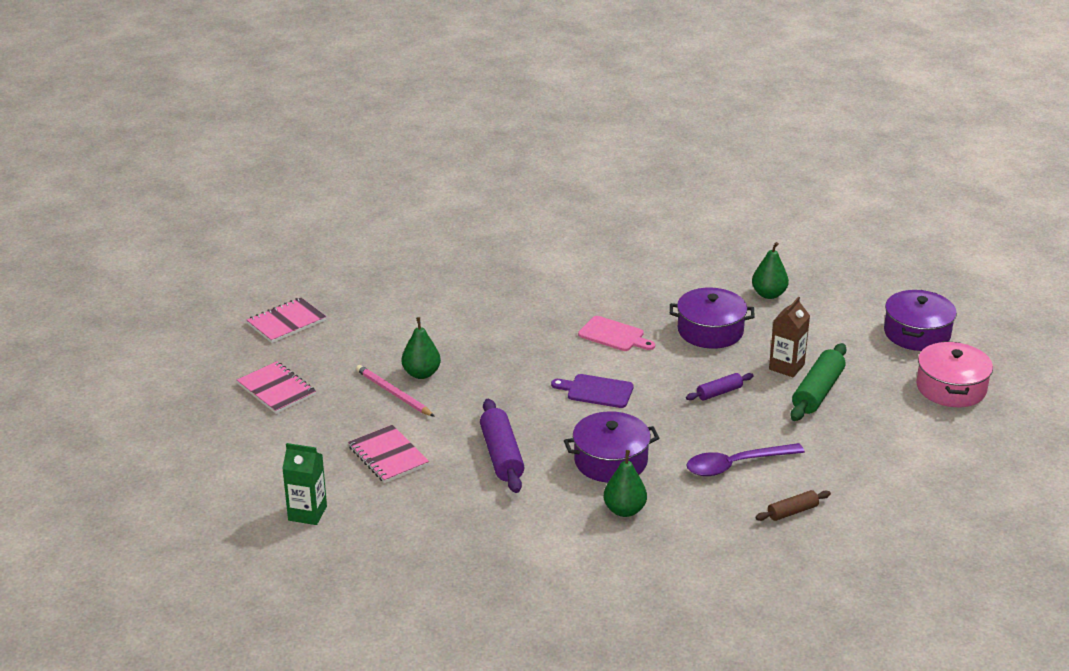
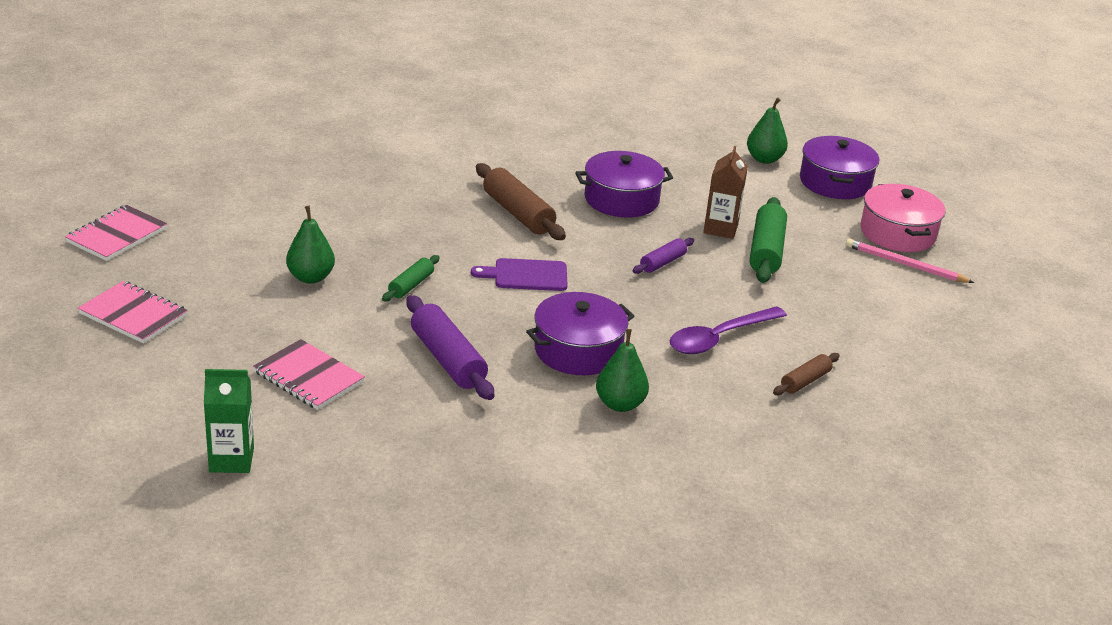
camera: 20 degrees left, 0 degrees up
pink pencil [356,365,435,417] -> pink pencil moved to [846,239,974,283]
pink cutting board [578,316,655,351] -> brown rolling pin [476,163,566,240]
green pear [752,242,789,299] -> green pear moved to [747,97,788,164]
none -> green rolling pin [382,255,440,301]

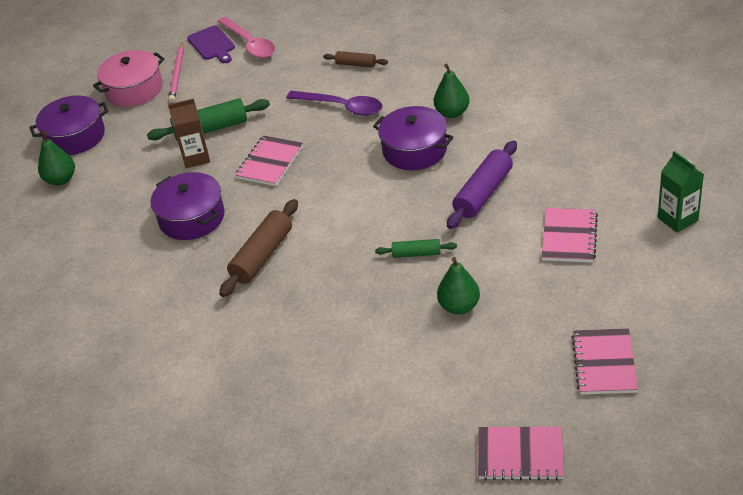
camera: 110 degrees left, 10 degrees up
purple cutting board [471,258,568,291] -> purple cutting board moved to [187,25,235,63]
purple rolling pin [633,238,694,274] -> pink notebook [235,135,303,186]
none -> pink spoon [217,17,275,58]

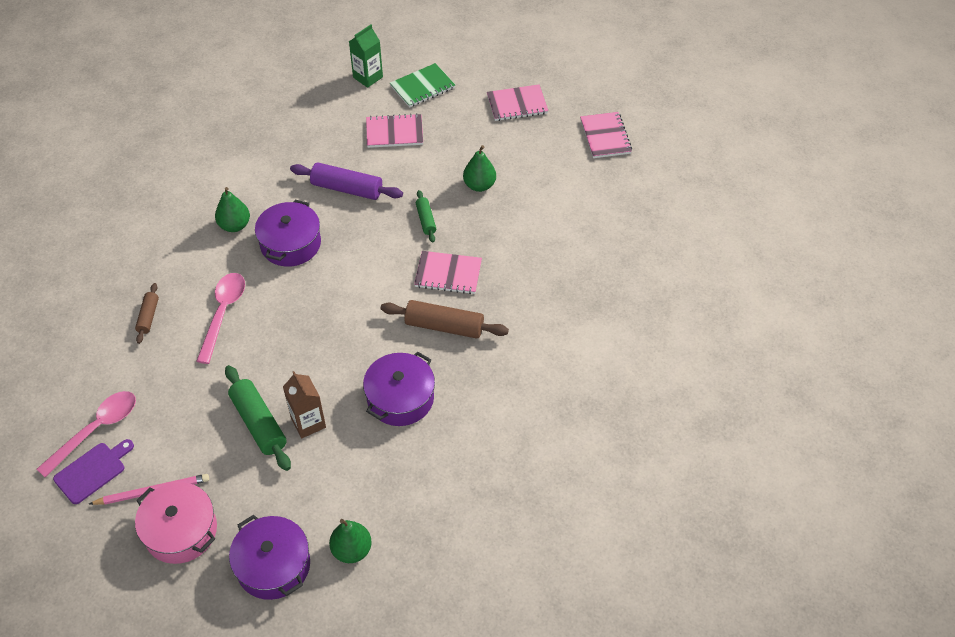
camera: 110 degrees left, 10 degrees up
pink notebook [235,135,303,186] -> pink notebook moved to [414,251,482,294]
purple spoon [286,91,383,116] -> pink spoon [196,273,245,364]
none -> green notebook [390,63,455,108]

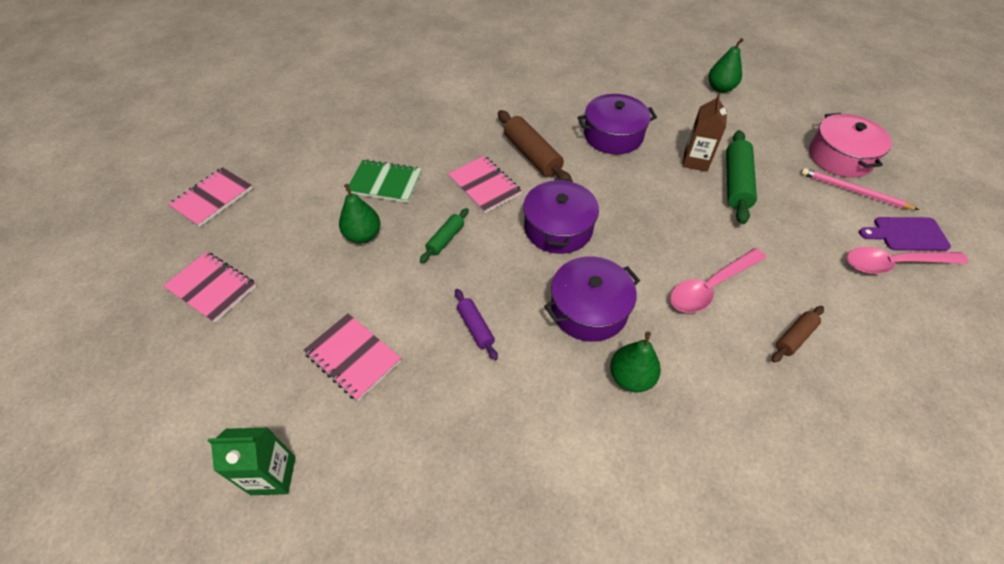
camera: 135 degrees left, 0 degrees up
purple pot [229,515,310,600] -> purple pot moved to [523,178,599,254]
purple rolling pin [290,162,403,200] -> purple rolling pin [455,289,498,360], size x0.56
green notebook [390,63,455,108] -> green notebook moved to [346,159,422,203]

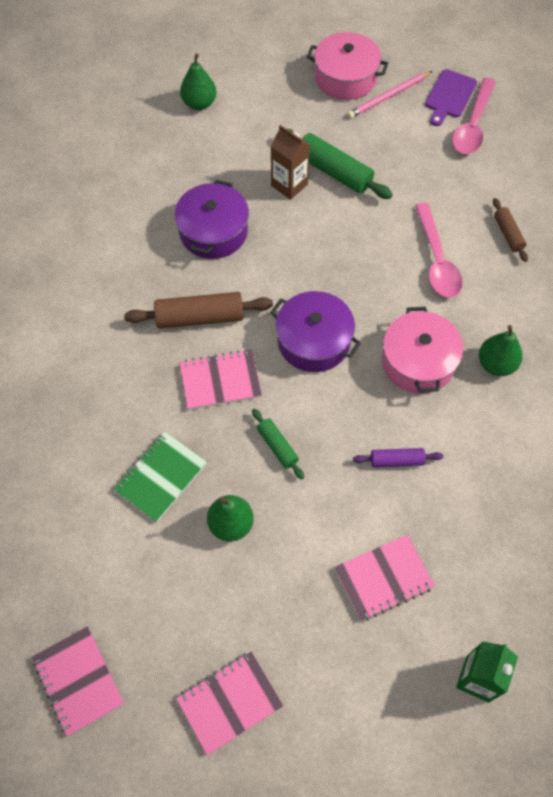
camera: 65 degrees left, 10 degrees up
purple pot [544,257,640,342] -> pink pot [382,307,464,394]

